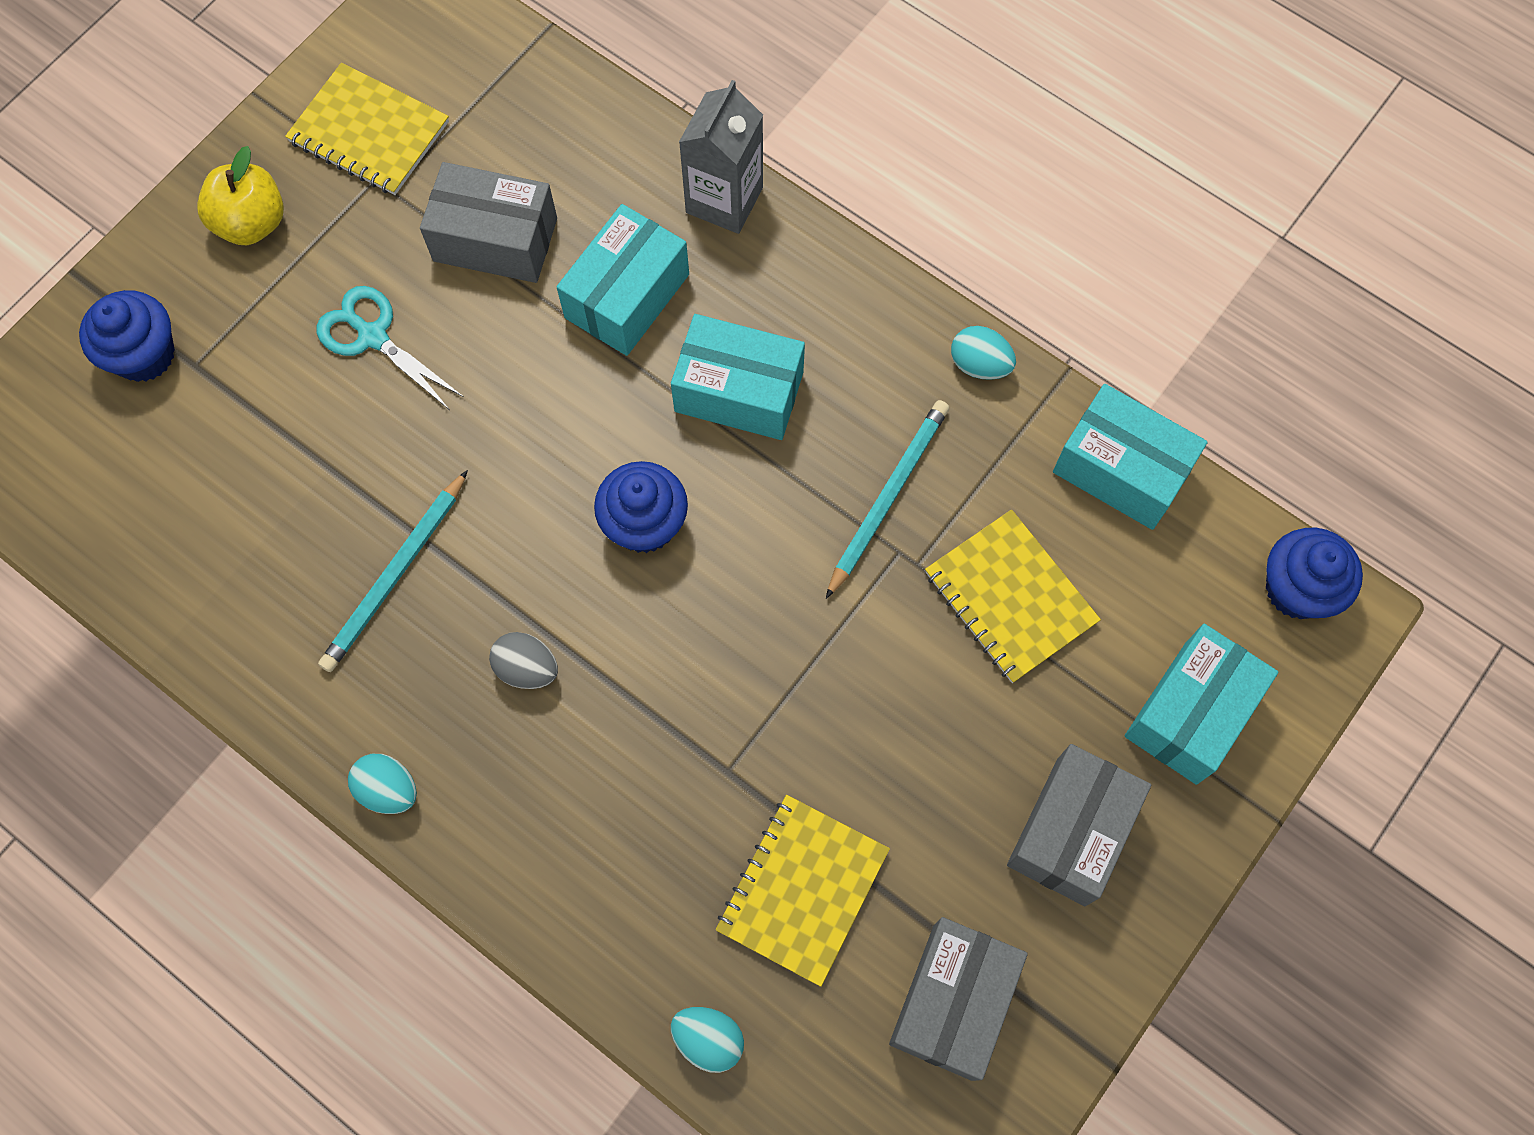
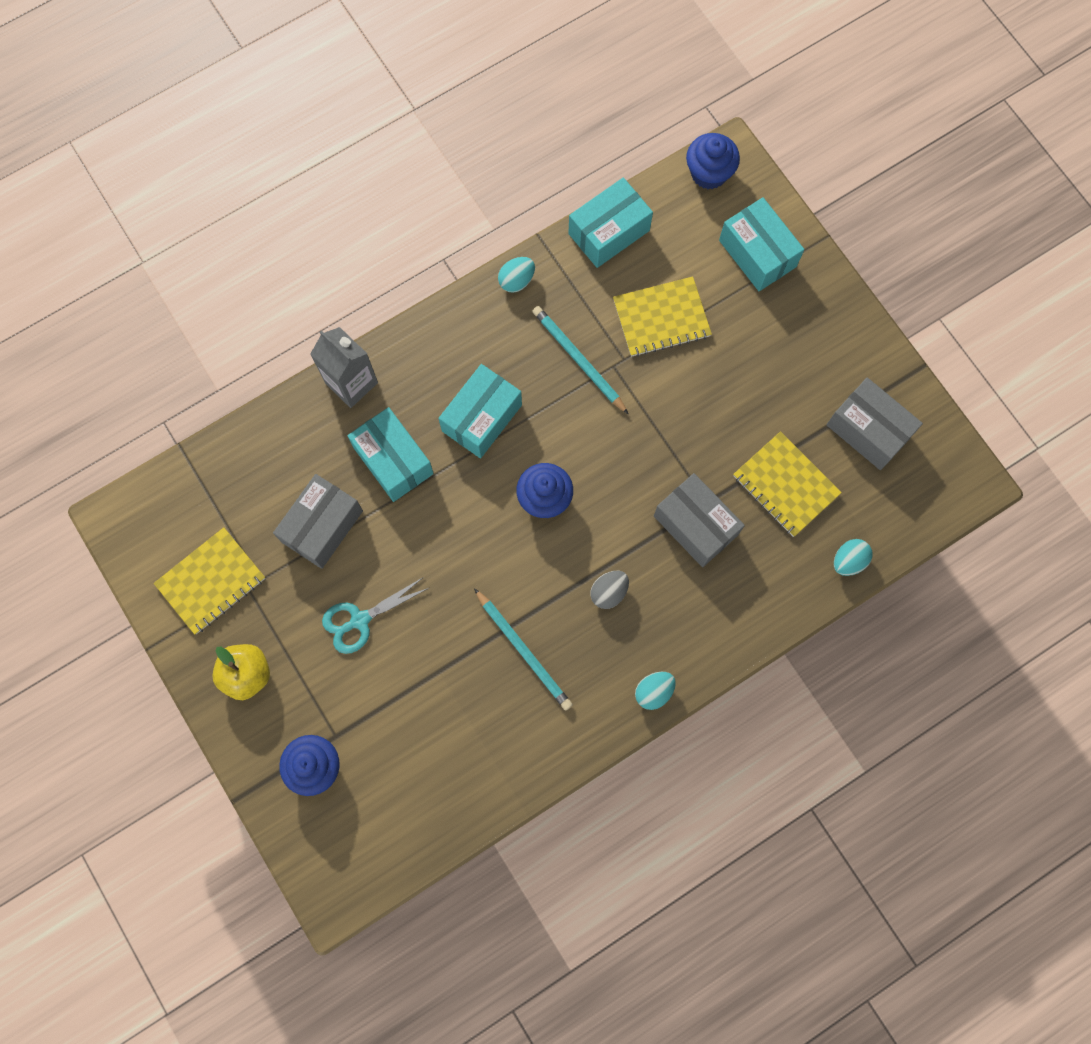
camera: 70 degrees left, 5 degrees up
grey box [1007,744,1151,906] -> grey box moved to [654,473,745,567]

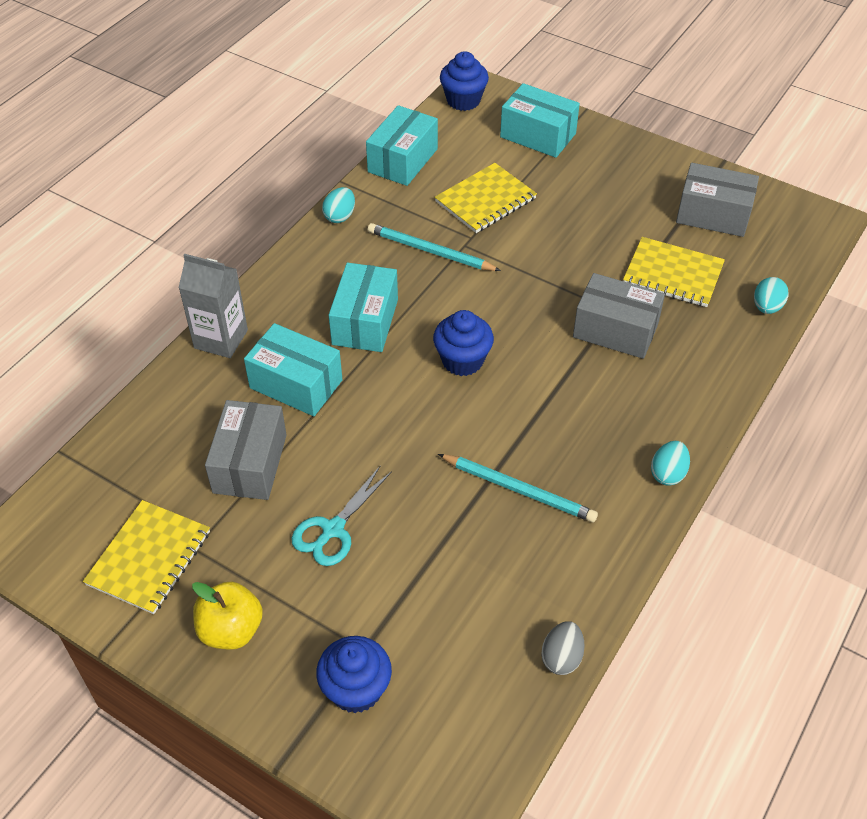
camera: 25 degrees left, 25 degrees down
grey egg [590,571,629,609] -> grey egg moved to [541,621,585,675]

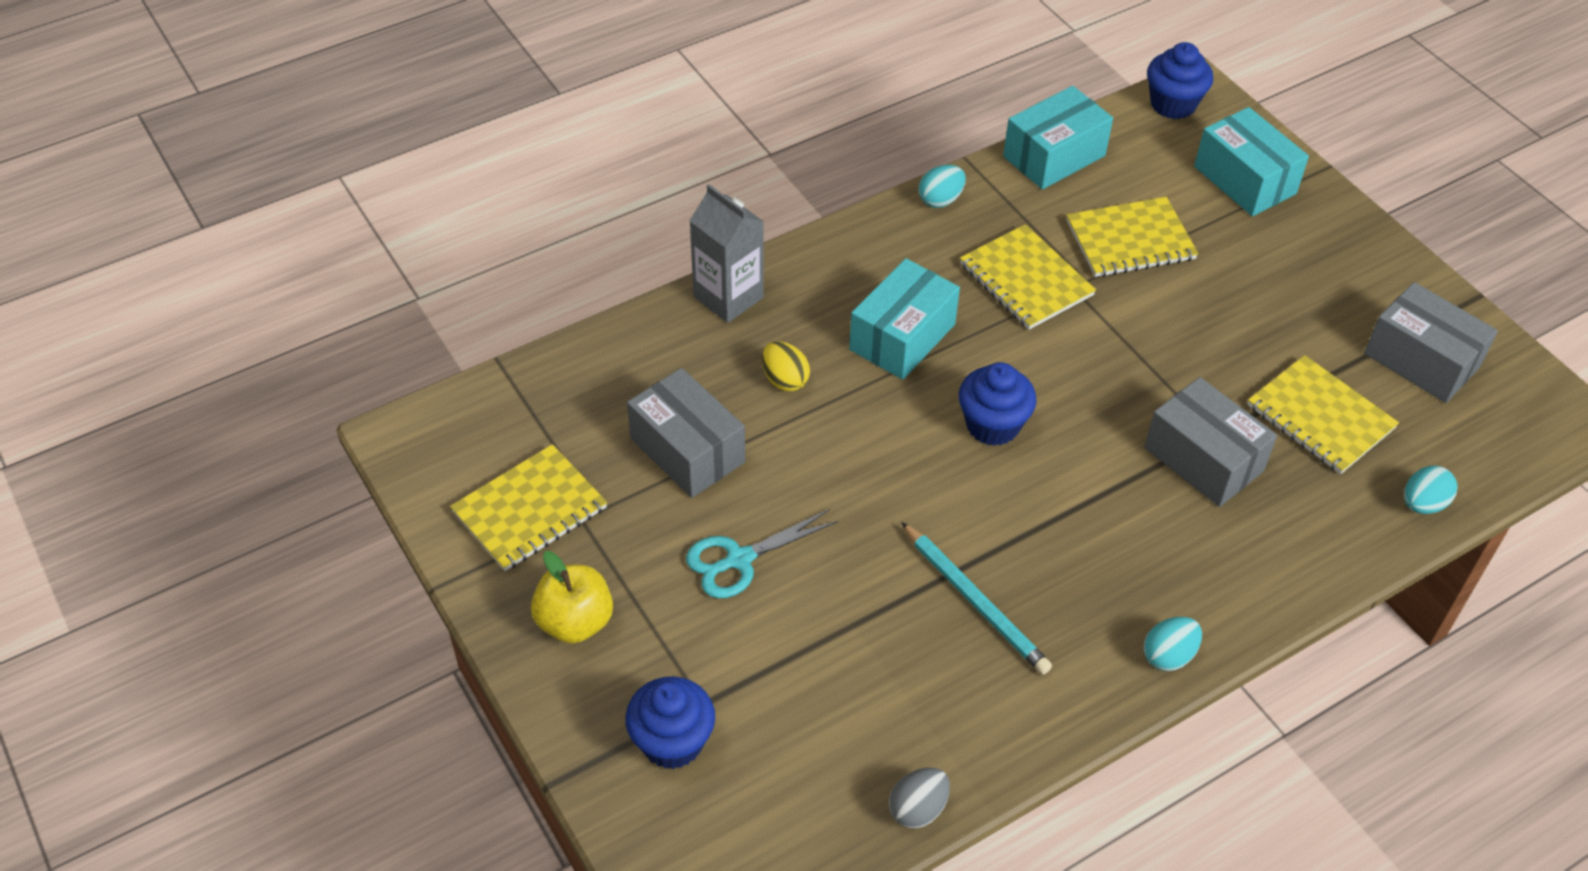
camera: 25 degrees right, 0 degrees up
grey box [205,400,287,500] -> grey box turned 75 degrees counterclockwise [627,368,745,498]
turquoise box [244,323,343,416] -> yellow egg [762,341,810,392]
turquoise pencil [368,223,501,271] -> yellow notebook [960,224,1096,330]

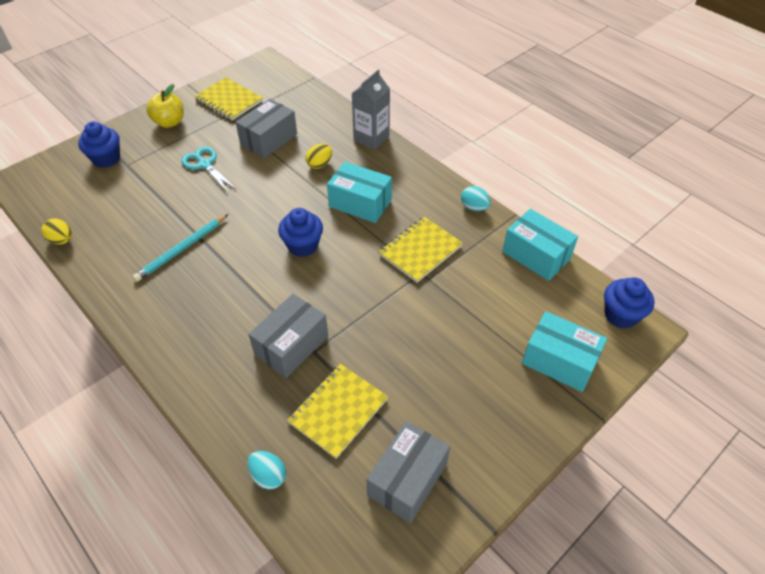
camera: 80 degrees right, 0 degrees up
grey egg [889,768,950,829] -> yellow egg [41,218,72,244]
yellow notebook [1066,197,1198,277] -> none
turquoise egg [1144,617,1202,671] -> none
turquoise box [1194,107,1309,216] -> turquoise box turned 75 degrees clockwise [522,311,607,392]

